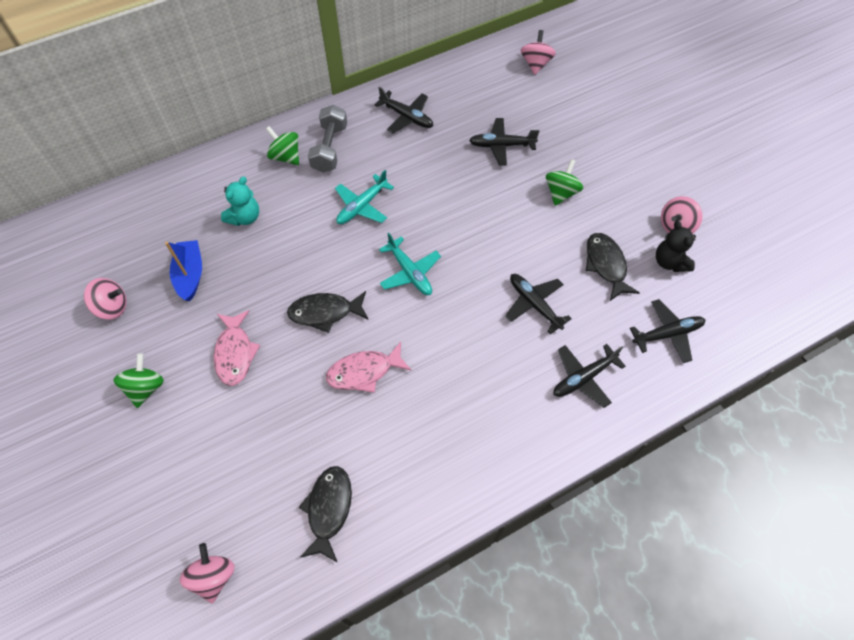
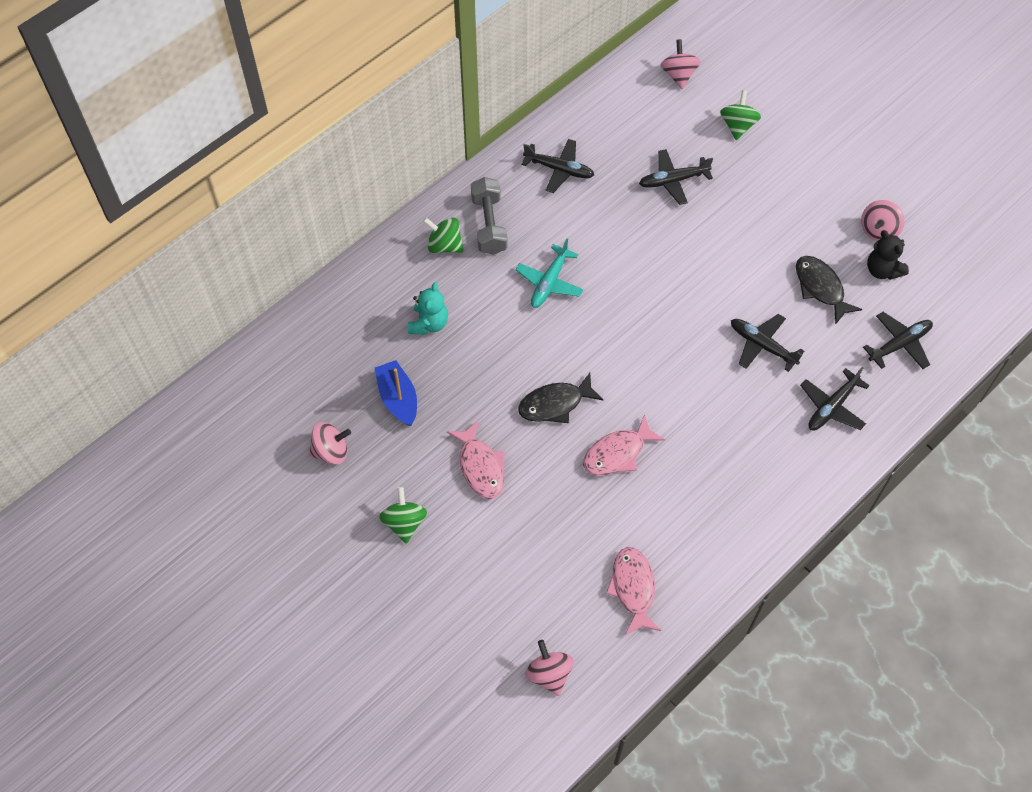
camera: 15 degrees left, 0 degrees up
black fish [298,466,352,563] -> pink fish [606,547,661,635]
turquoise plane [379,233,441,295] -> none
green spinning top [546,159,583,206] -> green spinning top moved to [720,90,761,140]

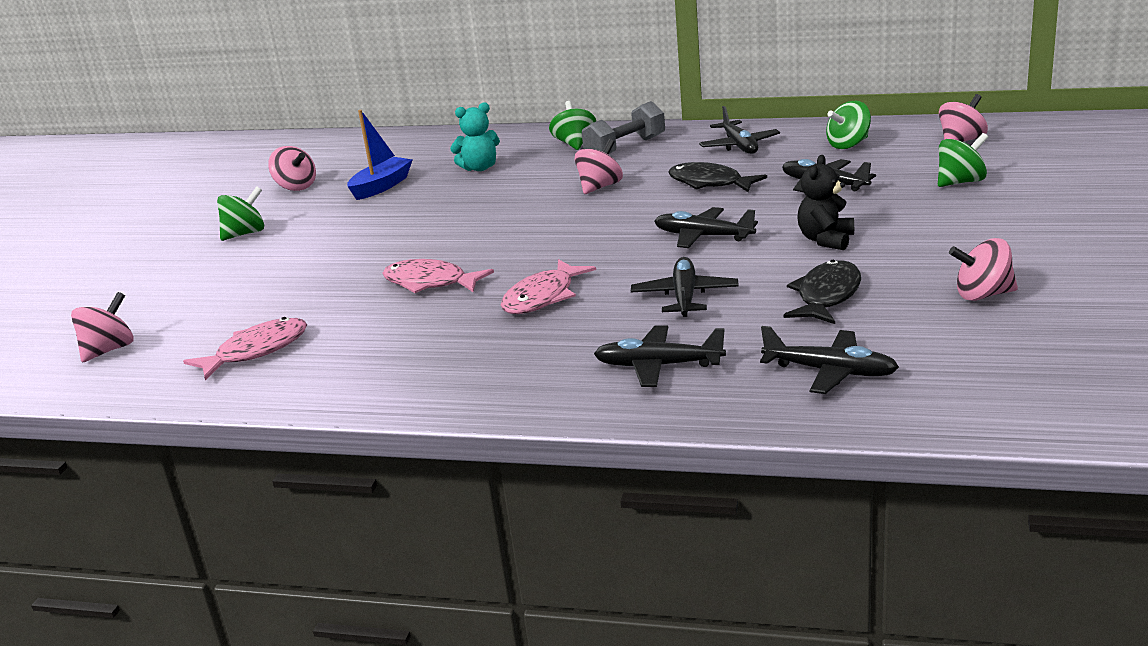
camera: 60 degrees right, 35 degrees down
pink fish [447,420,505,499] -> pink fish moved to [501,259,596,314]
turquoise plane [516,239,583,308] -> pink spinning top [575,139,623,194]
black fish [518,373,604,423] -> black fish moved to [668,162,767,192]
black teddy bear [867,230,909,280] -> black teddy bear moved to [797,155,854,250]
none -> black plane [654,207,758,248]
none -> green spinning top [826,101,871,149]

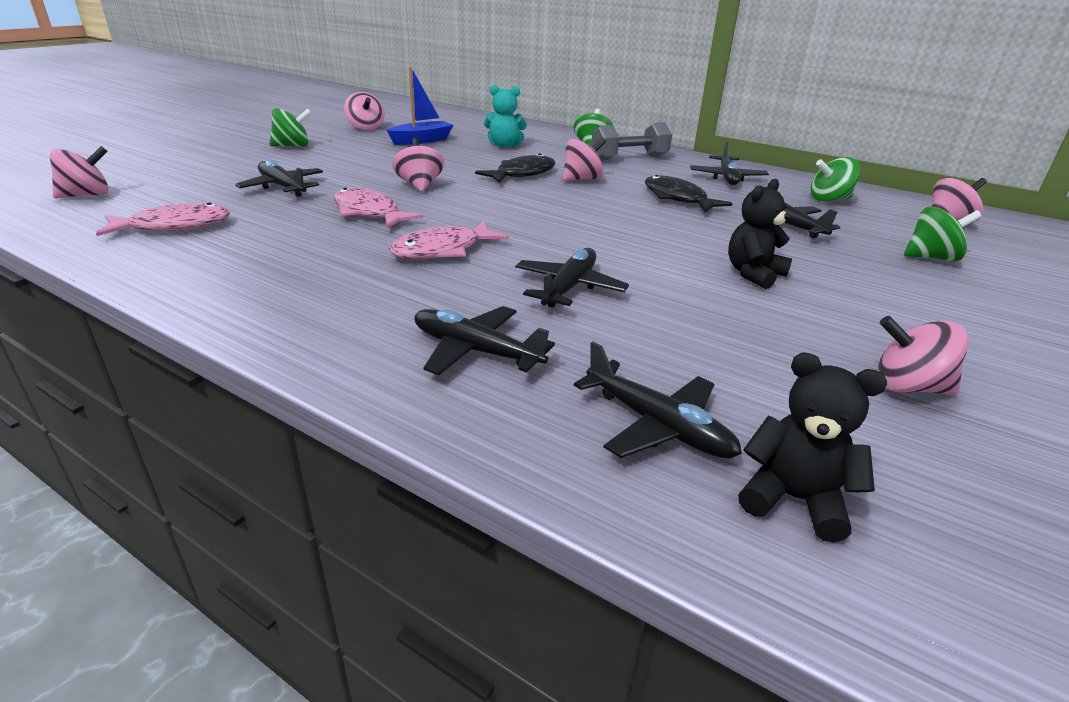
camera: 15 degrees right, 5 degrees up
black plane [654,207,758,248] -> black plane moved to [235,160,323,197]
black fish [783,260,861,324] -> black fish moved to [475,153,556,183]
none -> pink spinning top [392,138,444,192]
none -> black teddy bear [738,352,887,542]

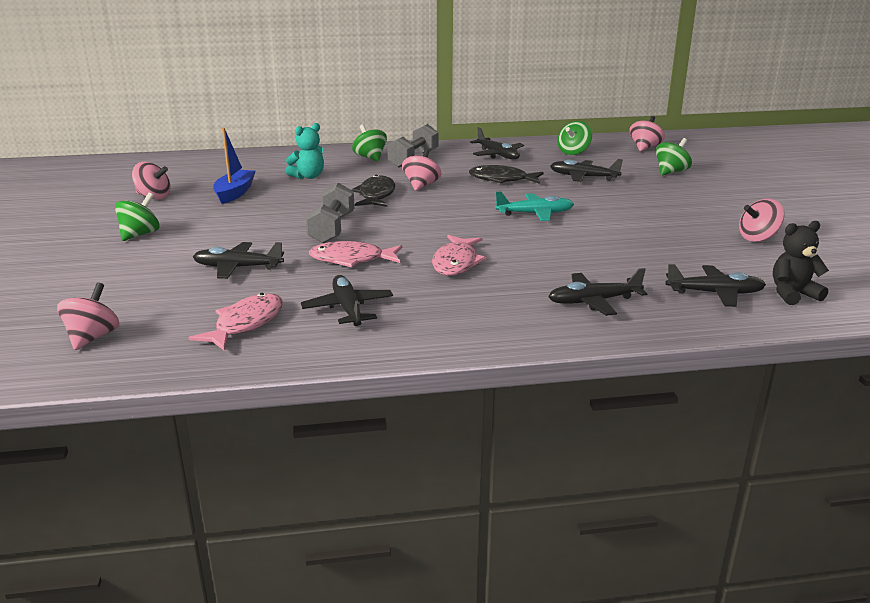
camera: 40 degrees left, 5 degrees down
pink spinning top [392,138,444,192] -> grey dumbbell [306,183,355,243]
black plane [515,248,629,308] -> black plane moved to [301,275,393,326]
black teddy bear [728,179,792,289] -> none
none -> turquoise plane [495,192,574,221]

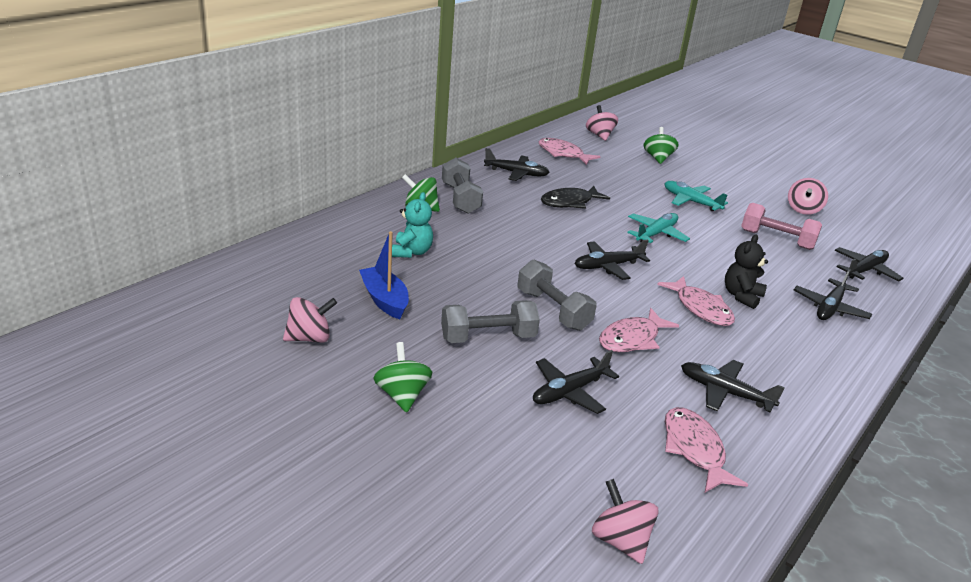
camera: 45 degrees left, 5 degrees up
black fish [352,175,395,207] -> none
pink spinning top [402,149,441,191] -> none
black plane [550,159,623,182] -> black plane moved to [575,239,650,280]
green spinning top [557,121,592,155] -> pink fish [538,138,601,165]
black teddy bear [773,221,829,305] -> black teddy bear moved to [725,235,768,309]
none -> grey dumbbell [441,300,540,343]
none -> turquoise plane [664,181,728,211]
none -> pink dumbbell [741,203,822,250]

